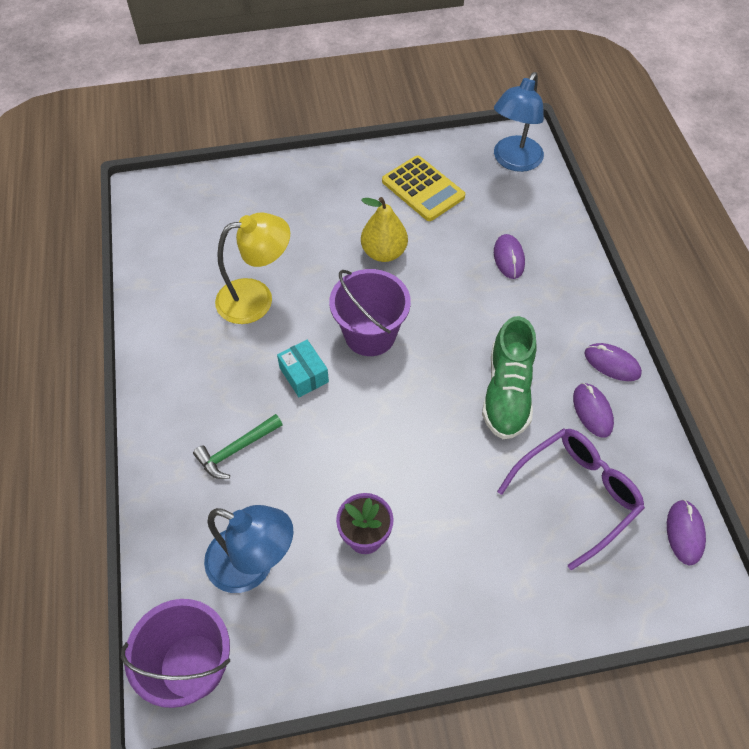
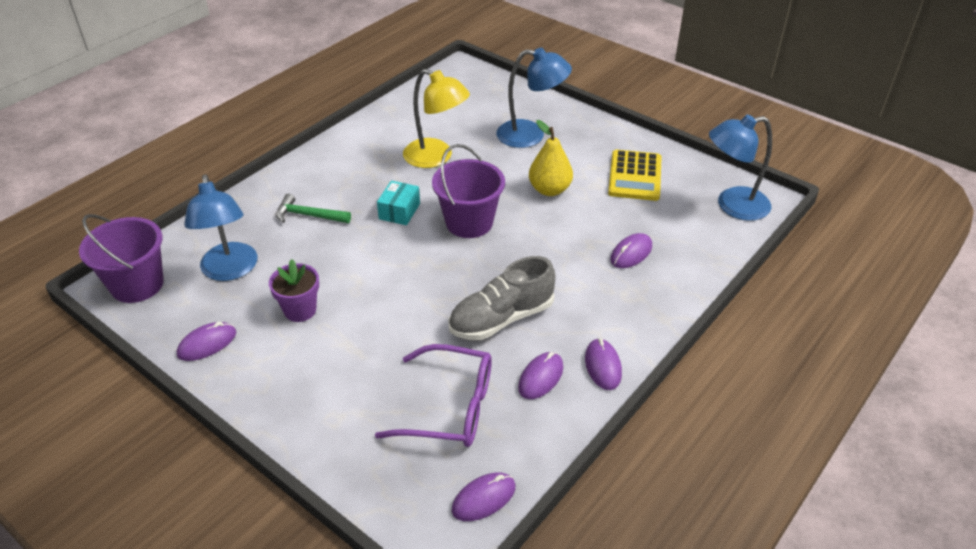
camera: 50 degrees right, 15 degrees down
green shoe [482,316,537,439] -> grey shoe [448,256,555,340]
none -> purple mouse [177,322,236,361]
none -> blue lamp [497,48,572,148]

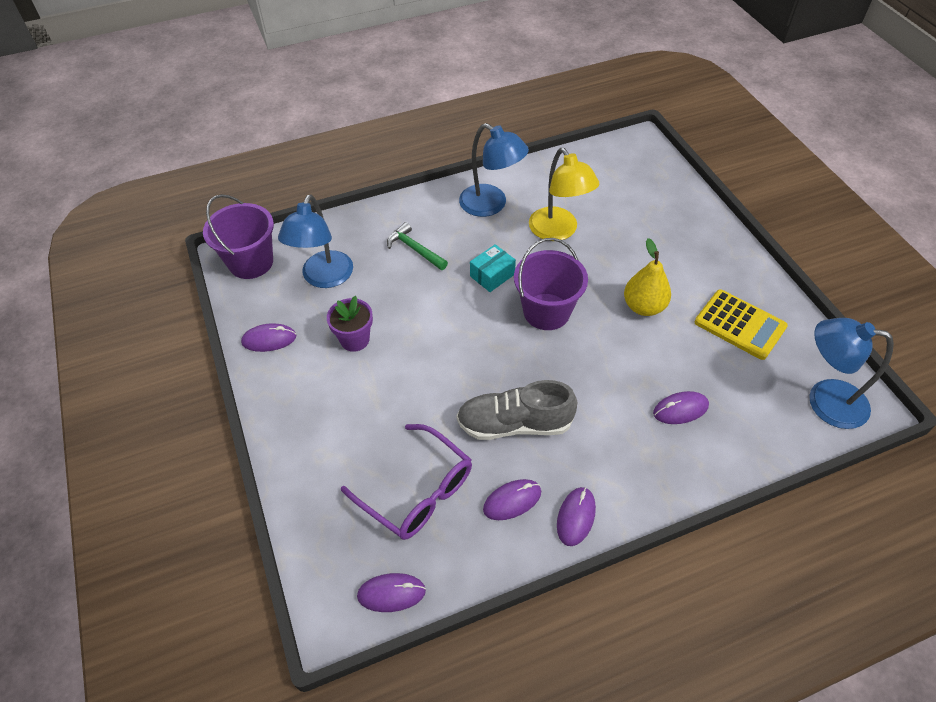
camera: 30 degrees right, 10 degrees up
blue lamp [497,48,572,148] -> blue lamp moved to [459,123,529,217]
yellow calculator [608,150,662,201] -> yellow calculator turned 90 degrees counterclockwise [695,289,788,360]

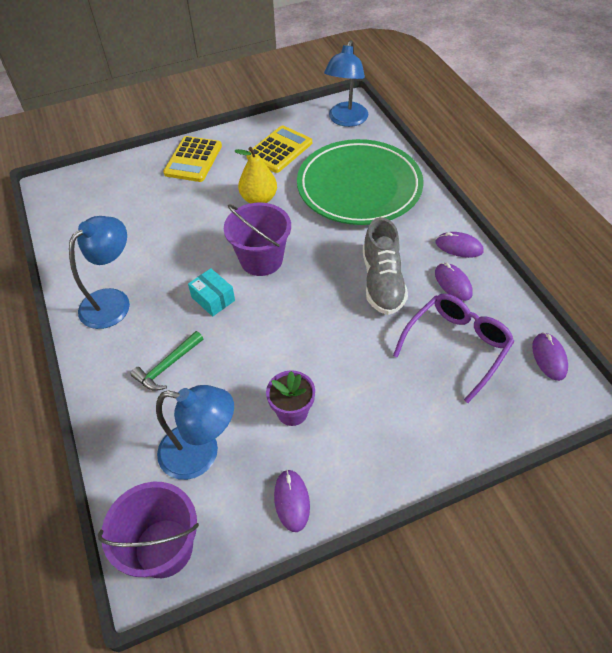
camera: 90 degrees left, 0 degrees up
yellow lamp [529,148,599,240] -> none
purple mouse [653,391,709,424] -> green plate [297,139,423,225]
none -> yellow calculator [163,136,222,182]

